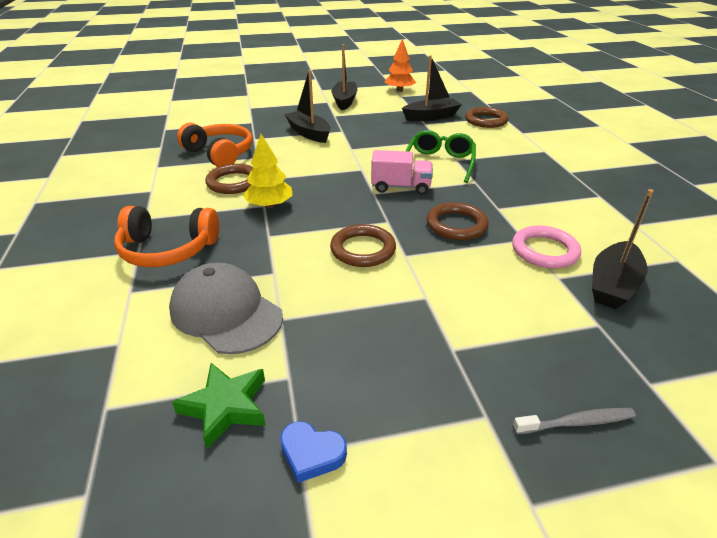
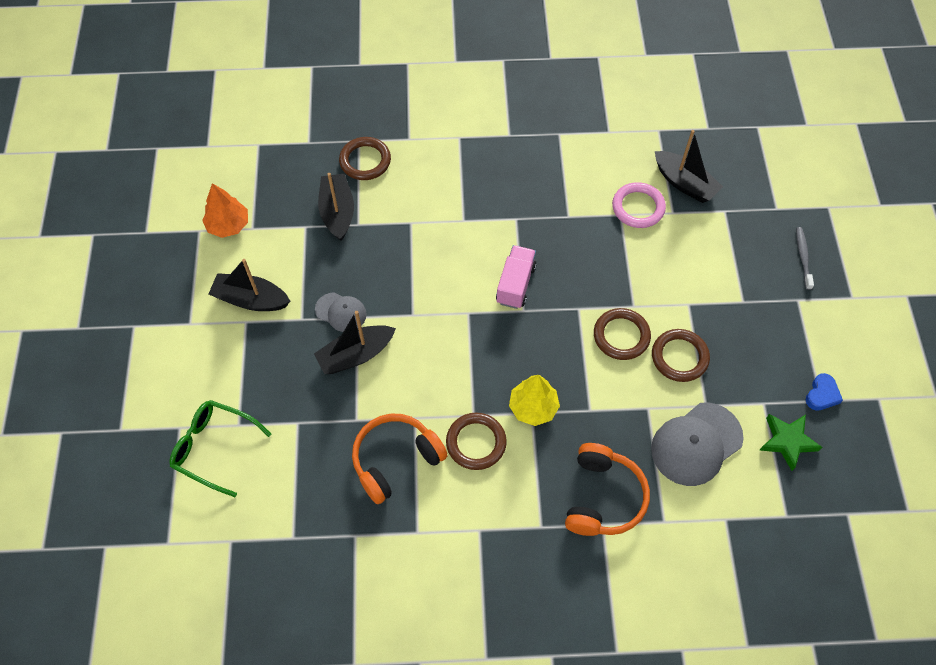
camera: 80 degrees left, 25 degrees up
green glasses [406,130,476,183] -> green glasses moved to [169,400,272,497]
brown ring [427,202,489,240] -> brown ring moved to [652,329,710,382]
none -> grey cap [315,292,366,332]

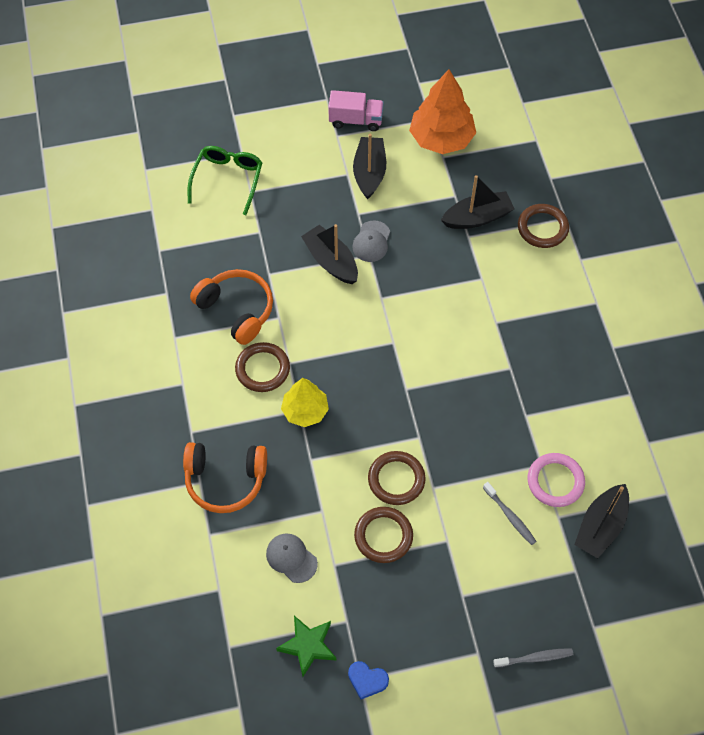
camera: 80 degrees right, 0 degrees up
orange tree [202,183,248,238] -> orange tree [409,69,476,154], size x1.58
pink truck [496,245,537,309] -> pink truck moved to [328,90,384,131]
grey cap [651,403,744,486] -> grey cap [266,534,318,583], size x0.58
none -> grey toothbrush [483,482,537,545]

